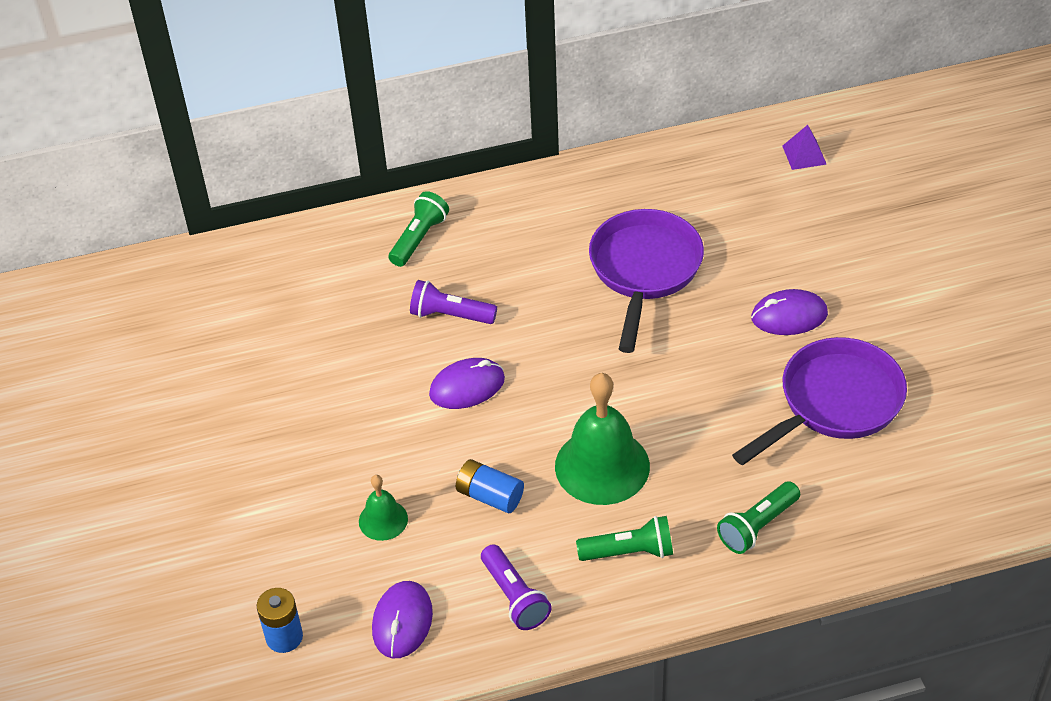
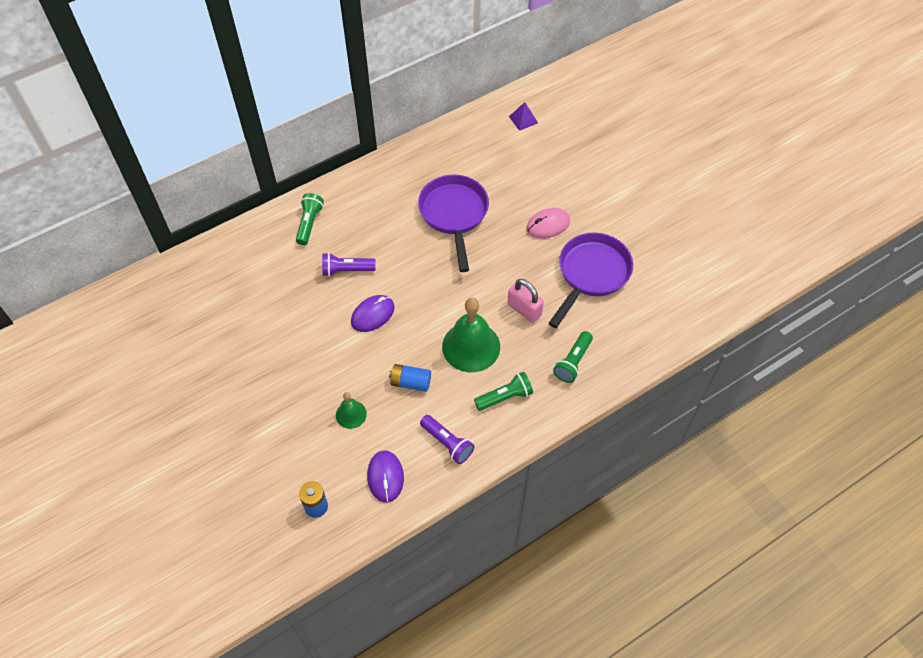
camera: 20 degrees left, 10 degrees up
purple mouse [751,289,828,335] -> pink mouse [526,208,570,239]
none -> pink padlock [507,279,544,323]

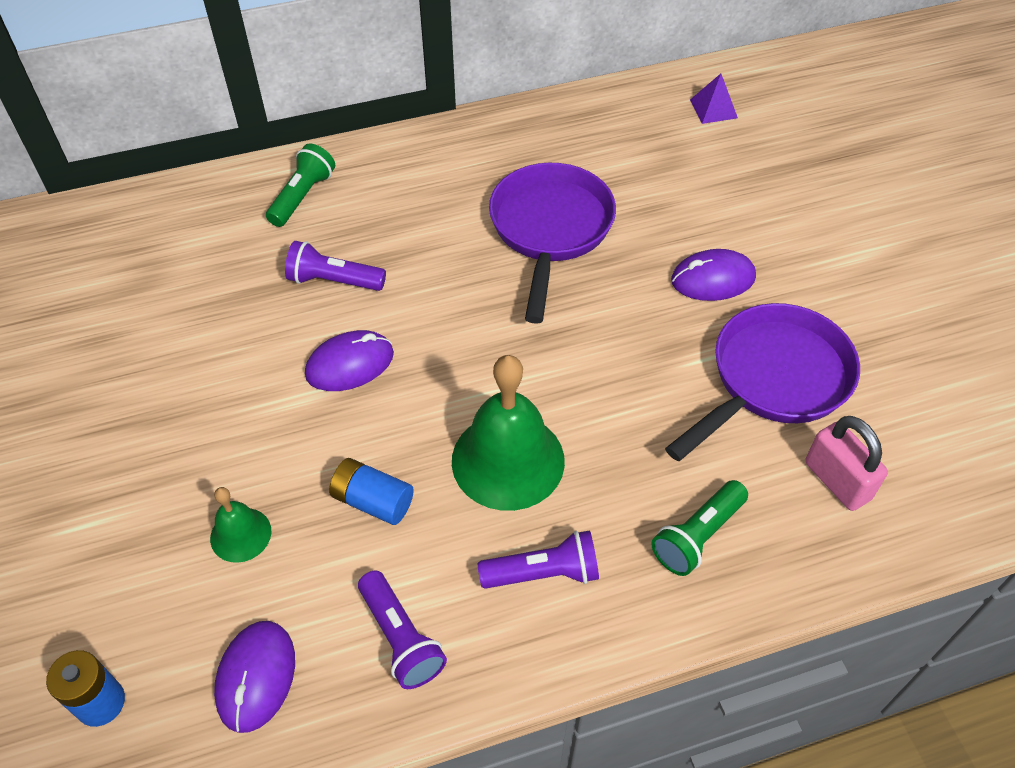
camera: 15 degrees right, 5 degrees down
green flashlight [474,372,533,411] -> purple flashlight [478,530,599,589]
pink padlock [507,279,544,323] -> pink padlock moved to [805,416,888,511]
pink mouse [526,208,570,239] -> purple mouse [671,249,756,301]

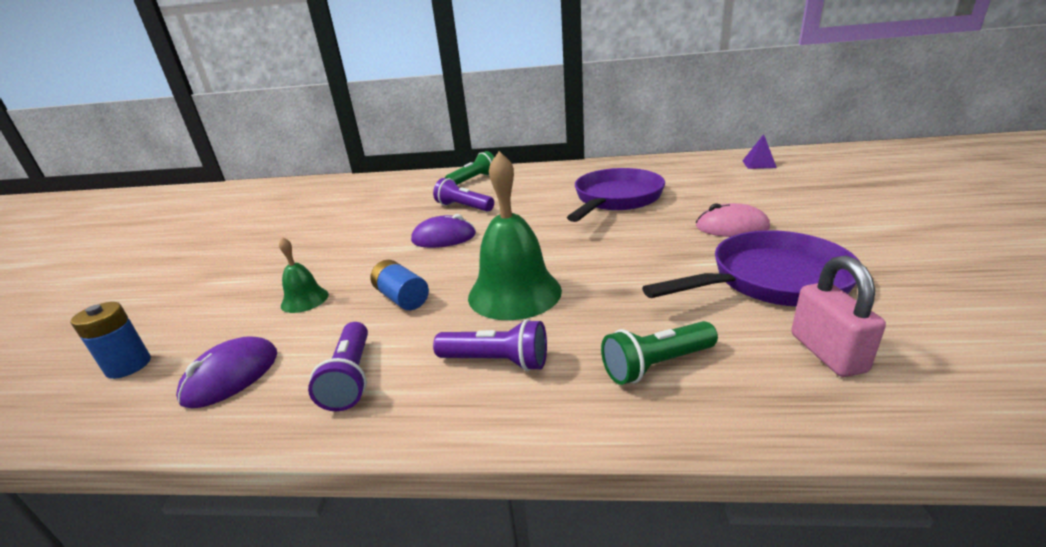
camera: 25 degrees right, 25 degrees down
purple mouse [671,249,756,301] -> pink mouse [696,203,770,237]

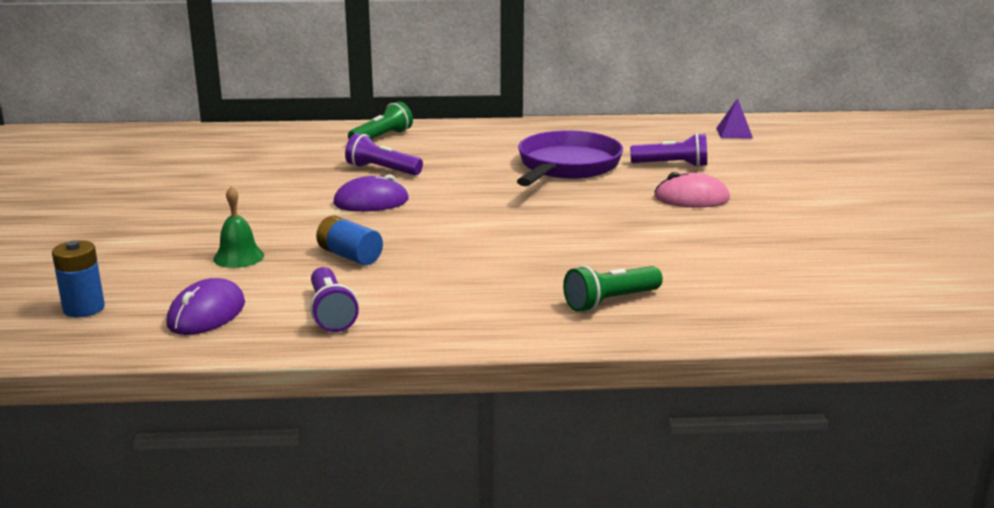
camera: 10 degrees left, 5 degrees down
purple flashlight [433,319,547,371] -> purple flashlight moved to [630,133,707,167]
green bell [468,151,562,320] -> none
purple pan [642,230,860,306] -> none
pink padlock [791,256,886,377] -> none

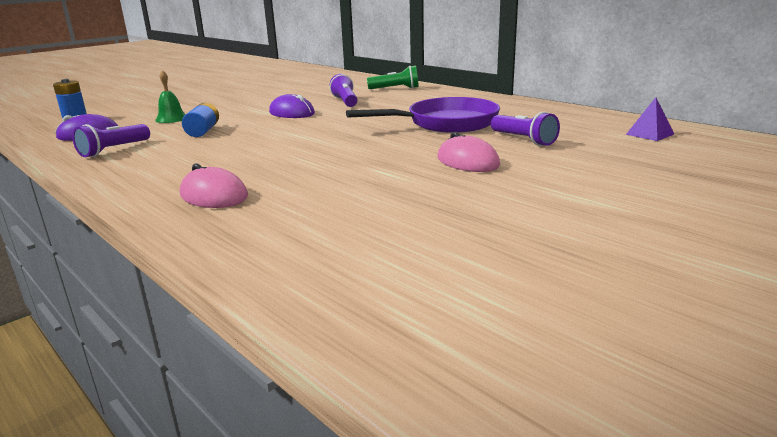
camera: 50 degrees right, 0 degrees up
green flashlight [563,265,663,312] -> pink mouse [180,163,248,208]

